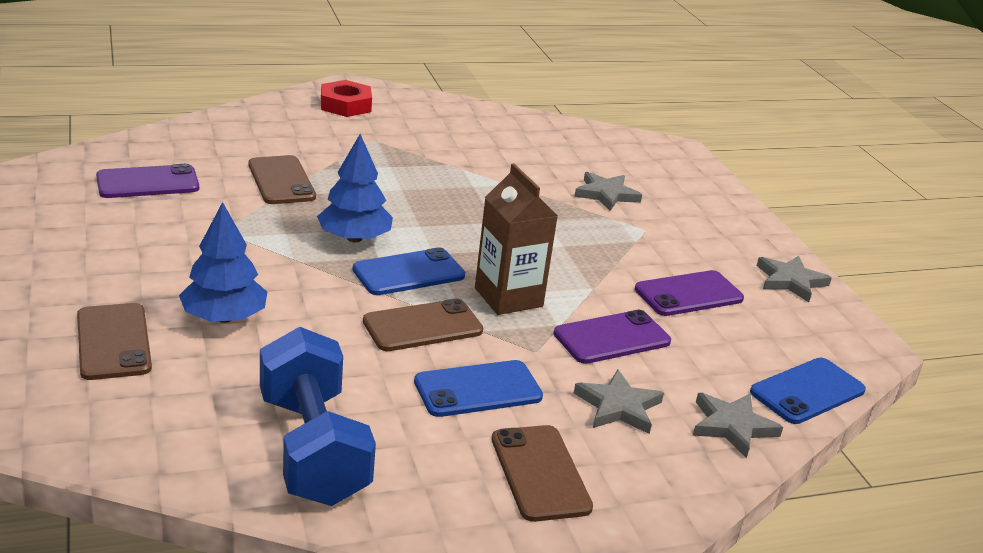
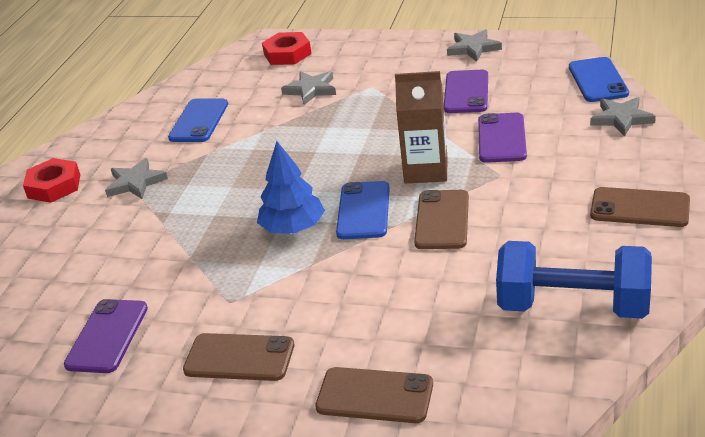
camera: 50 degrees left, 5 degrees up
blue tree [179,202,267,323] -> none
brown phone [249,155,316,204] -> brown phone moved to [183,333,294,381]
blue phone [414,360,543,417] -> blue phone moved to [168,99,228,142]
grey star [574,369,664,434] -> grey star moved to [105,158,168,199]
none -> red nut [262,32,312,65]

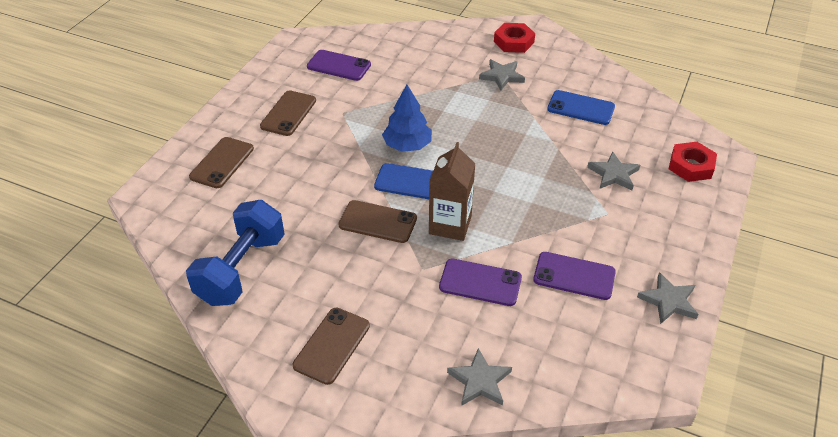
camera: 95 degrees right, 10 degrees up
blue phone [569,57,629,102] -> none

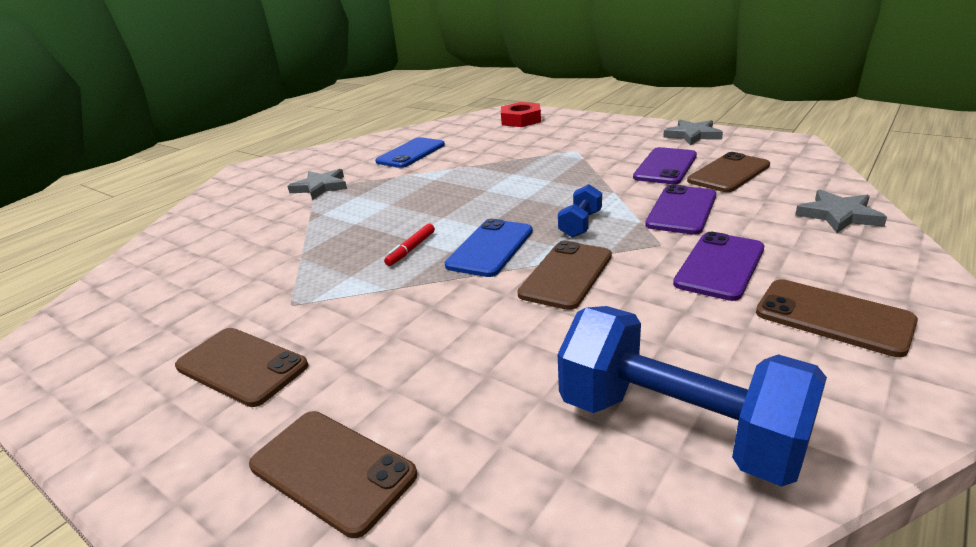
camera: 75 degrees left, 15 degrees down
purple phone [307,50,371,81] -> purple phone moved to [673,232,764,301]
blue tree [382,85,432,152] -> red marker [384,224,435,266]
brown carton [429,142,475,241] -> blue dumbbell [558,184,602,238]
red nut [494,23,535,53] -> none
grey star [587,152,640,190] -> none
none -> brown phone [687,152,770,192]

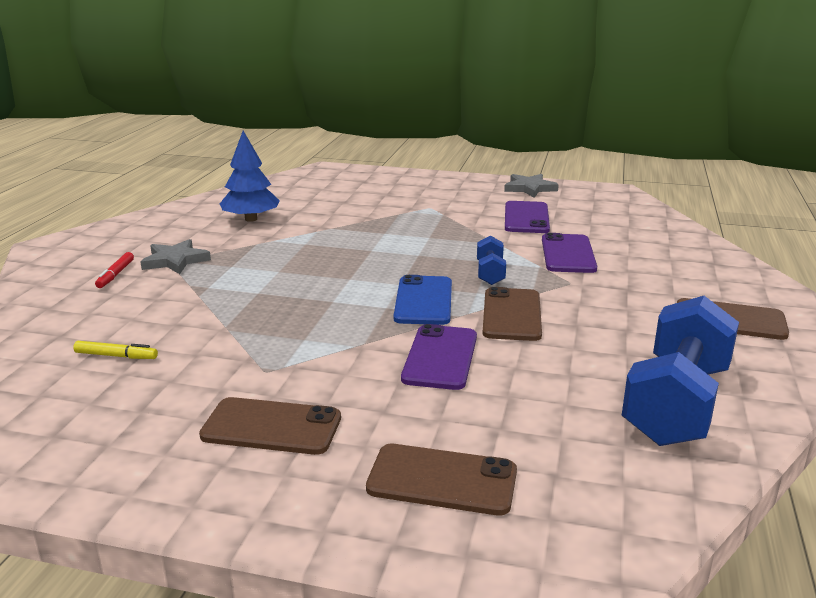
camera: 25 degrees left, 5 degrees down
blue phone [375,137,445,168] -> blue tree [220,131,280,222]
red marker [384,224,435,266] -> red marker moved to [95,252,134,288]
red nut [501,102,541,127] -> none
blue dumbbell [558,306,827,487] -> blue dumbbell turned 75 degrees counterclockwise [622,296,739,446]
purple phone [673,232,764,301] -> purple phone moved to [401,324,477,390]
brown phone [687,152,770,192] -> none
grey star [795,190,887,233] -> none
none -> yellow marker [73,341,158,359]

